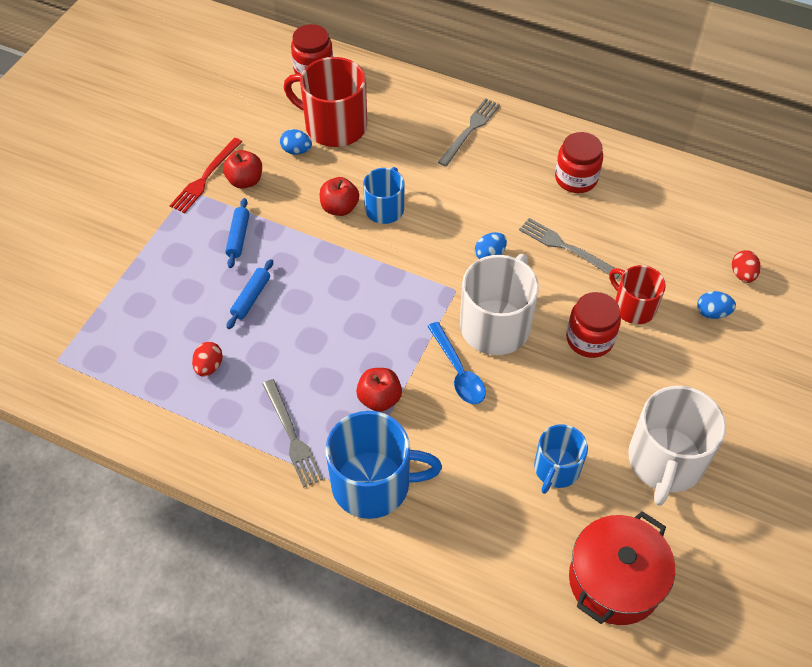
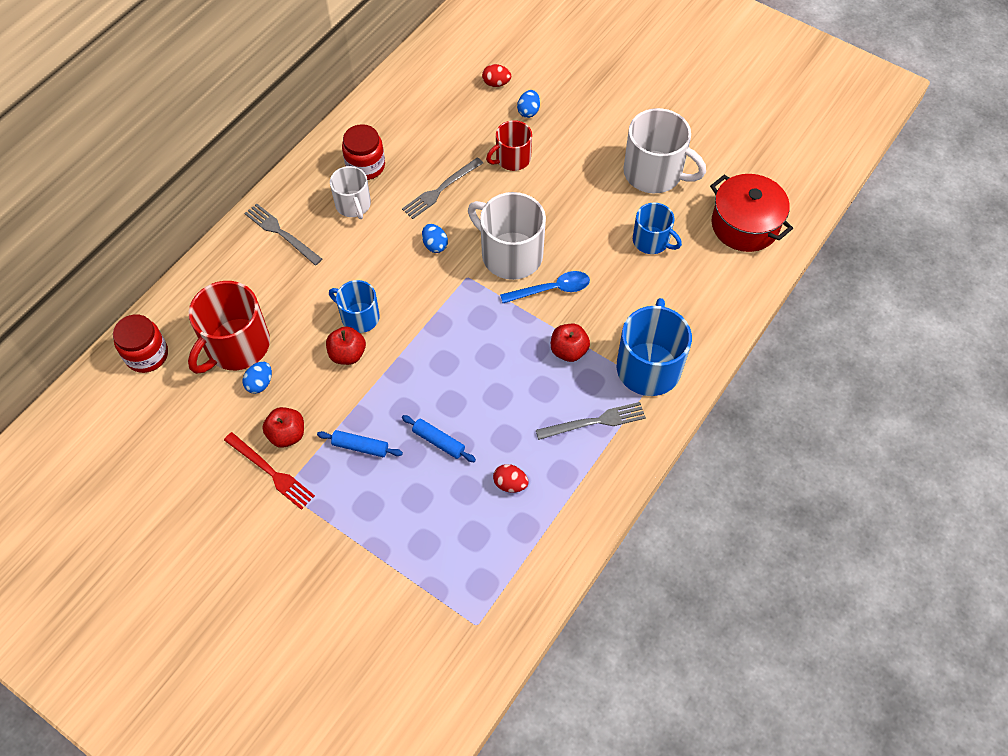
camera: 80 degrees left, 5 degrees up
red jar [566,292,621,358] -> none
none -> white mug [330,166,371,219]

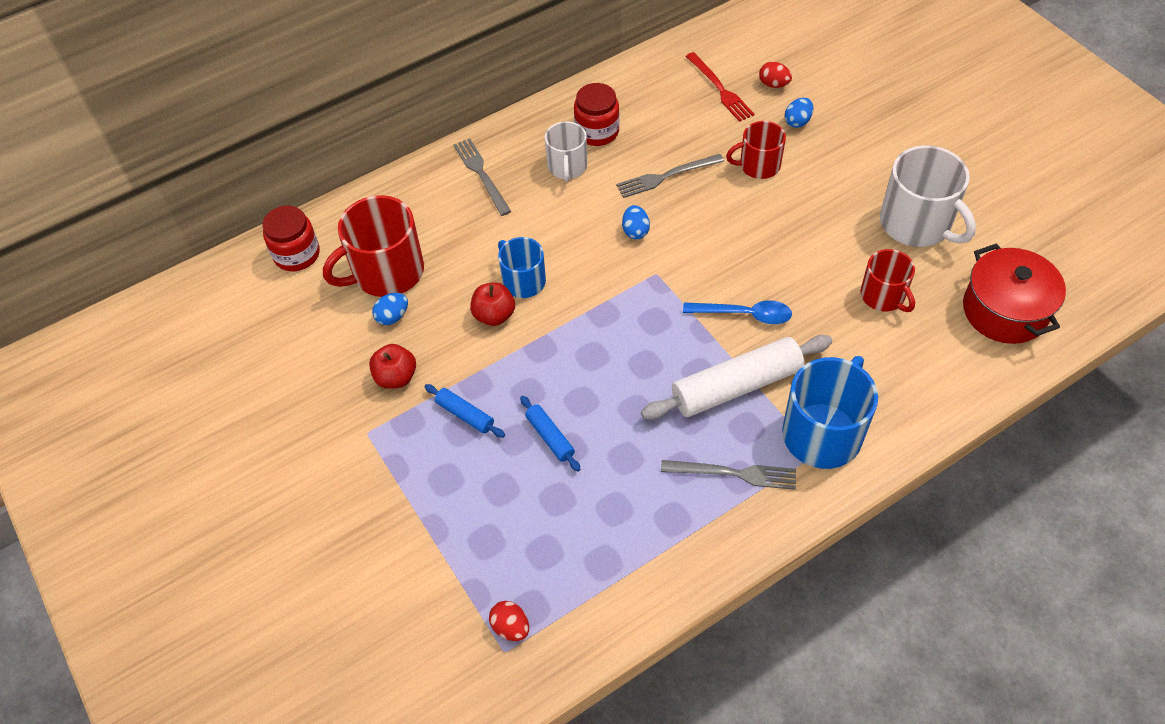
camera: 25 degrees right, 5 degrees down
red fork [224,432,315,510] -> red fork moved to [686,52,755,122]
white mug [468,192,546,280] -> none
red egg [493,464,529,493] -> red egg moved to [489,601,529,641]
red apple [551,324,590,362] -> white rolling pin [641,335,832,420]
blue mug [633,203,682,254] -> red mug [860,249,915,312]

